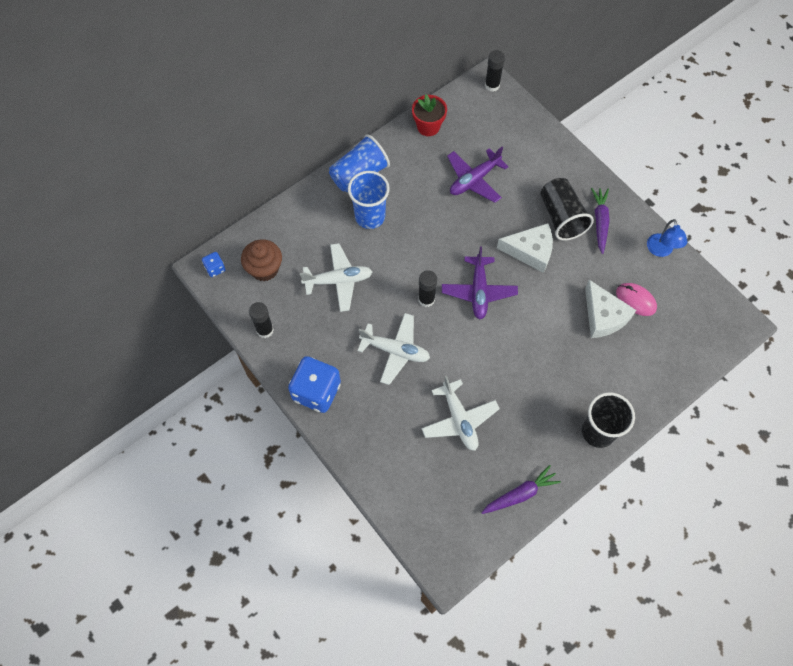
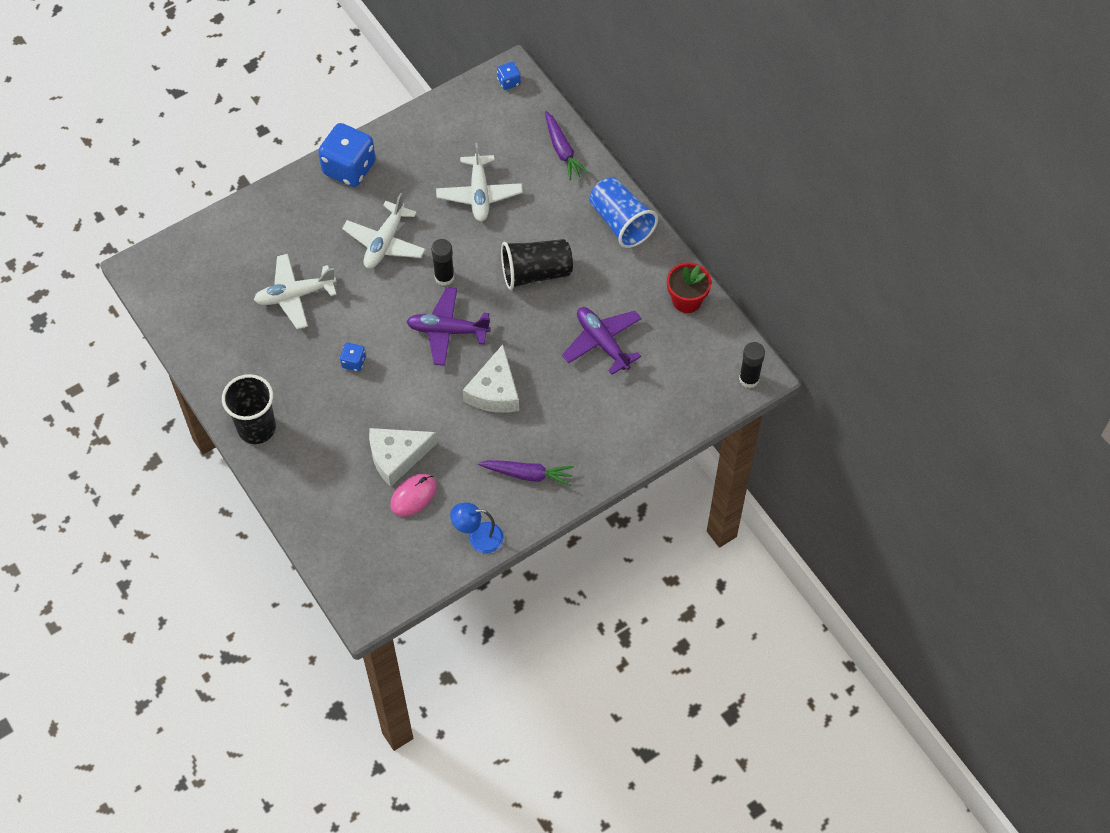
camera: 95 degrees right, 5 degrees down
brown cupcake [241,239,282,281] -> none
black glue stick [249,302,274,338] -> none
blue cup [348,171,390,229] -> none
purple carrot [481,465,561,514] -> purple carrot moved to [545,111,589,180]
black cup [540,178,594,240] -> black cup moved to [501,239,573,290]
none -> blue dice [340,343,366,371]

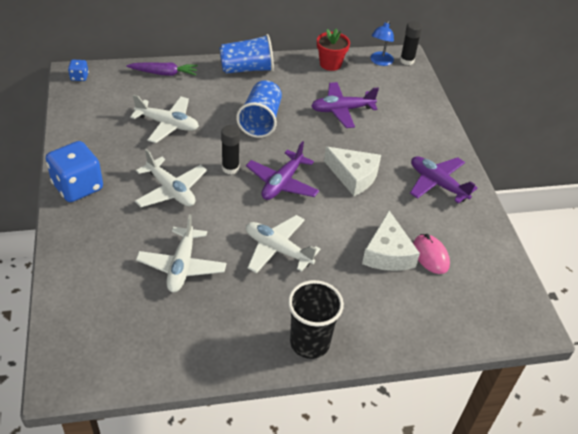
camera: 70 degrees left, 15 degrees down
blue dice [340,343,366,371] -> white plane [246,215,321,273]
blue lamp [450,502,504,553] -> blue lamp moved to [370,20,394,66]
purple carrot [478,460,574,486] -> purple plane [410,156,477,204]
black cup [501,239,573,290] -> blue cup [236,80,282,138]

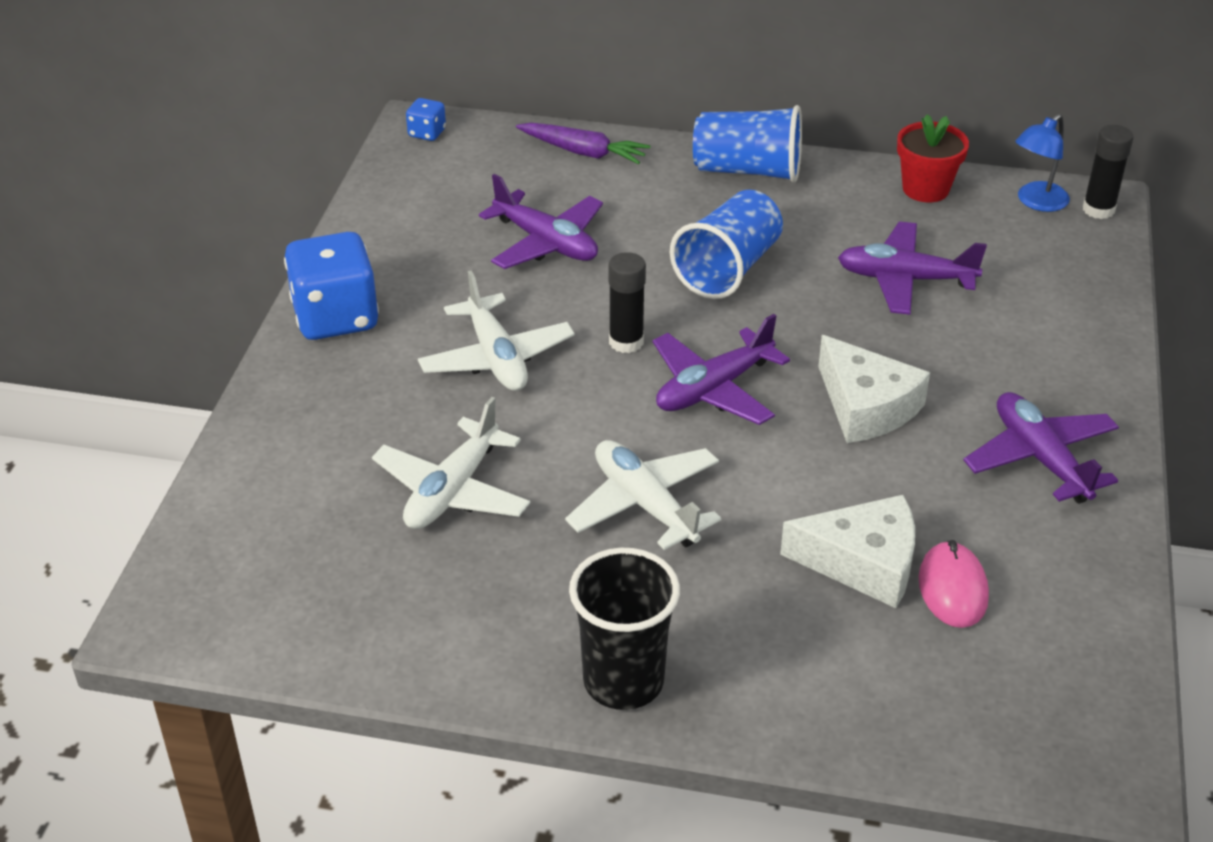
camera: 25 degrees right, 5 degrees down
white plane [130,95,199,143] -> purple plane [479,174,603,269]
white cheese [362,211,420,271] -> white cheese turned 105 degrees counterclockwise [780,495,915,608]

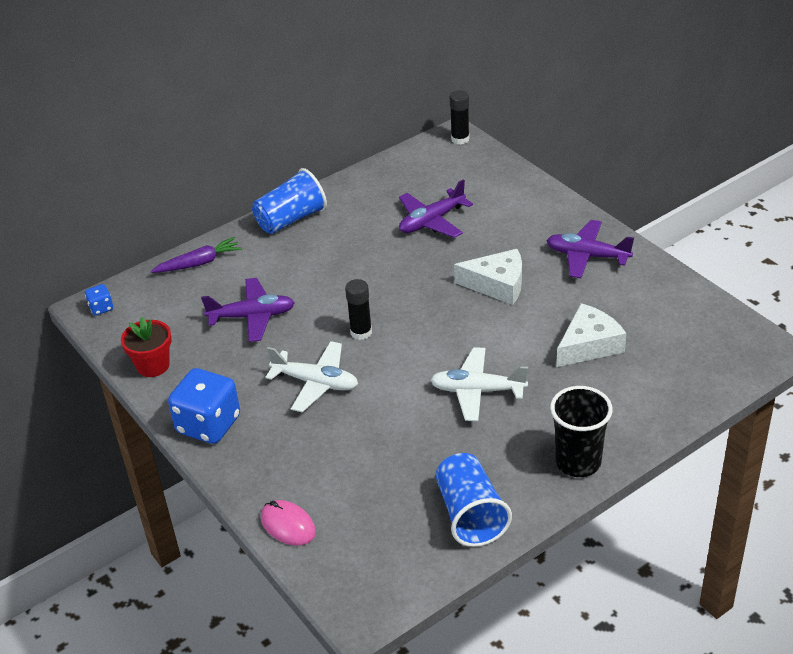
camera: 45 degrees left, 0 degrees up
white plane [372,397,530,529] -> none
purple plane [653,314,790,425] -> none
blue cup [670,190,783,299] -> blue cup moved to [436,453,512,547]
red flower pot [897,114,969,203] -> red flower pot moved to [121,317,172,377]
pink mouse [918,540,989,628] -> pink mouse moved to [261,500,316,546]
blue lamp [1015,114,1070,212] -> none

